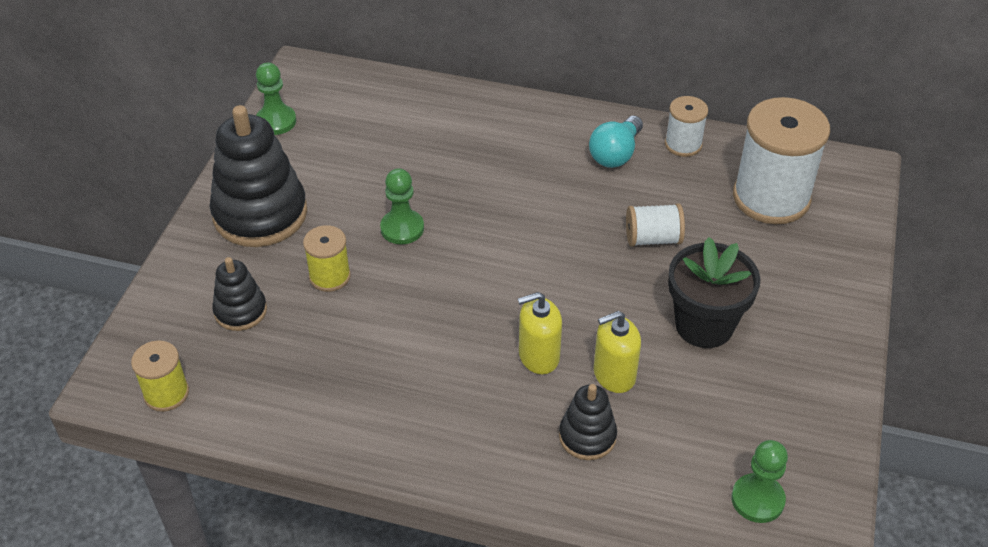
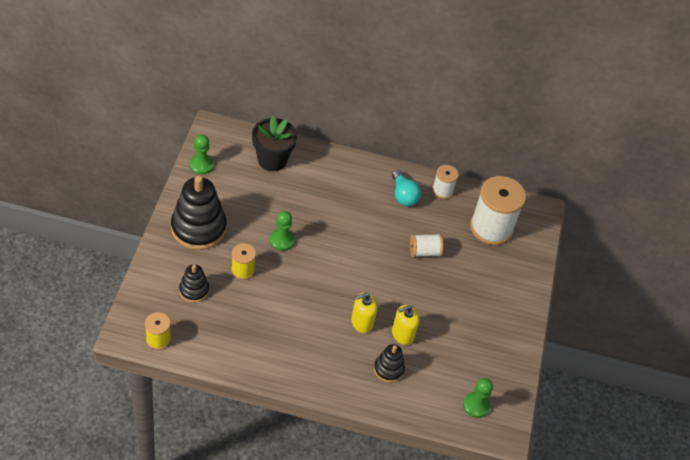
camera: 10 degrees left, 5 degrees up
turquoise light bulb [589,116,643,168] -> turquoise light bulb turned 45 degrees counterclockwise [392,170,421,206]
black flower pot [668,237,761,348] -> black flower pot moved to [252,115,297,171]

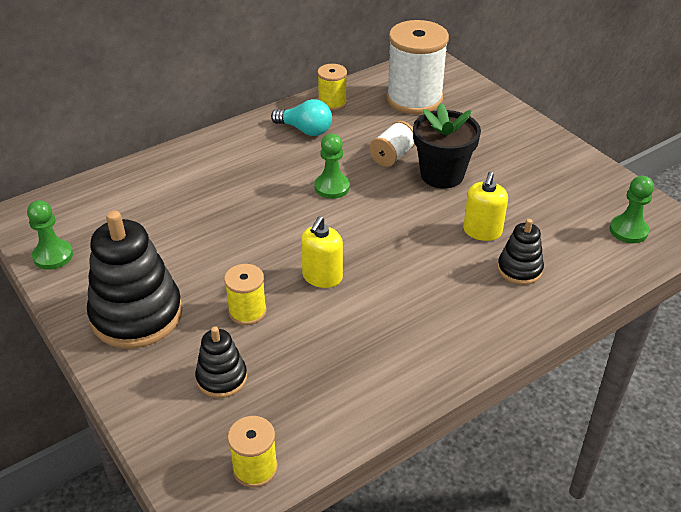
camera: 40 degrees left, 10 degrees down
black flower pot [252,115,297,171] -> black flower pot moved to [413,103,481,189]
green pawn [270,211,295,251] -> green pawn moved to [314,134,350,199]
yellow soap dispenser [351,293,377,333] -> yellow soap dispenser moved to [301,216,343,288]
white spool [432,165,459,199] -> yellow spool [317,64,347,111]

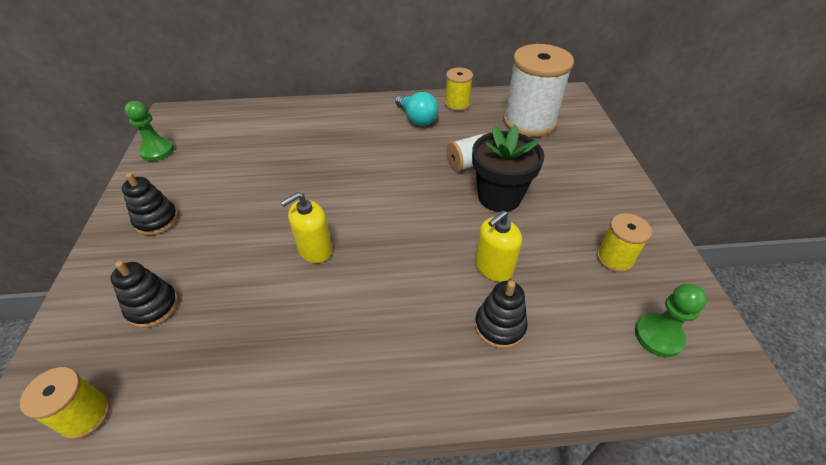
camera: 30 degrees right, 5 degrees up
black stacking toy [87,211,183,348] -> black stacking toy [122,173,178,235], size x0.52
yellow spool [224,264,267,325] -> yellow spool moved to [597,213,652,272]
green pawn [314,134,350,199] -> none

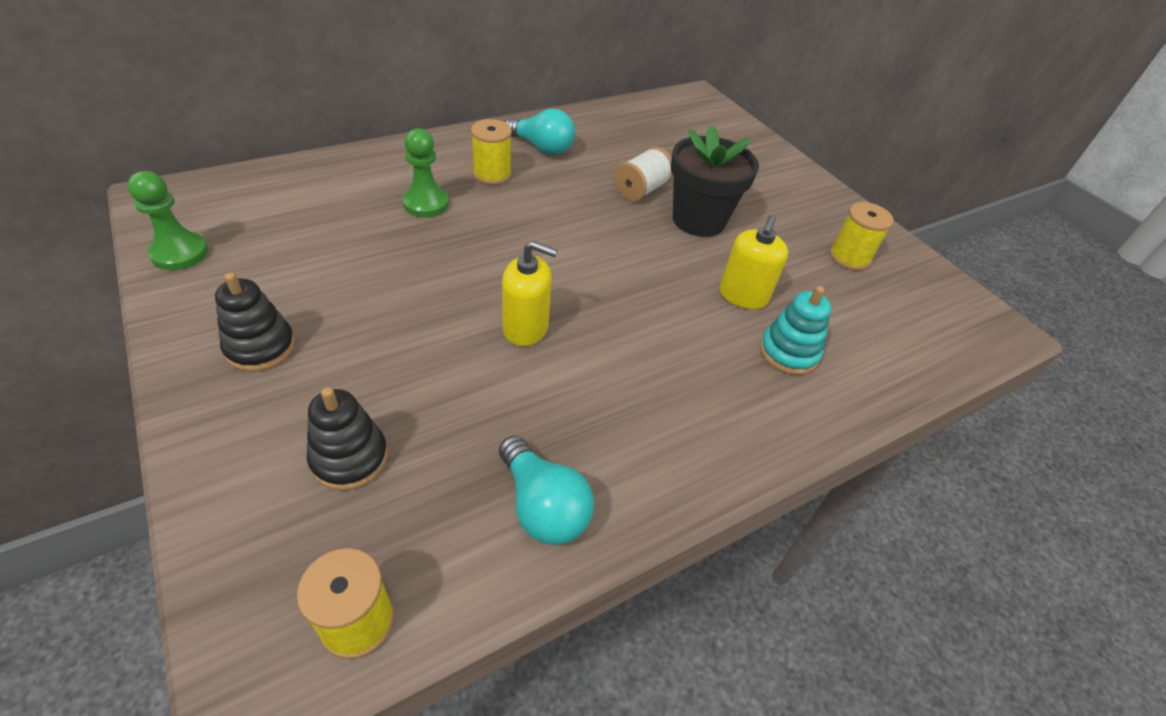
camera: 30 degrees left, 0 degrees up
yellow soap dispenser [281,192,332,263] -> yellow soap dispenser turned 105 degrees counterclockwise [502,241,557,346]
yellow spool [445,68,473,111] -> yellow spool moved to [471,119,512,185]
black stacking toy [475,281,528,349] -> turquoise stacking toy [760,286,831,375]
white spool [503,44,574,137] -> none
green pawn [635,284,707,357] -> green pawn moved to [402,128,449,217]
none -> turquoise light bulb [499,436,594,545]

